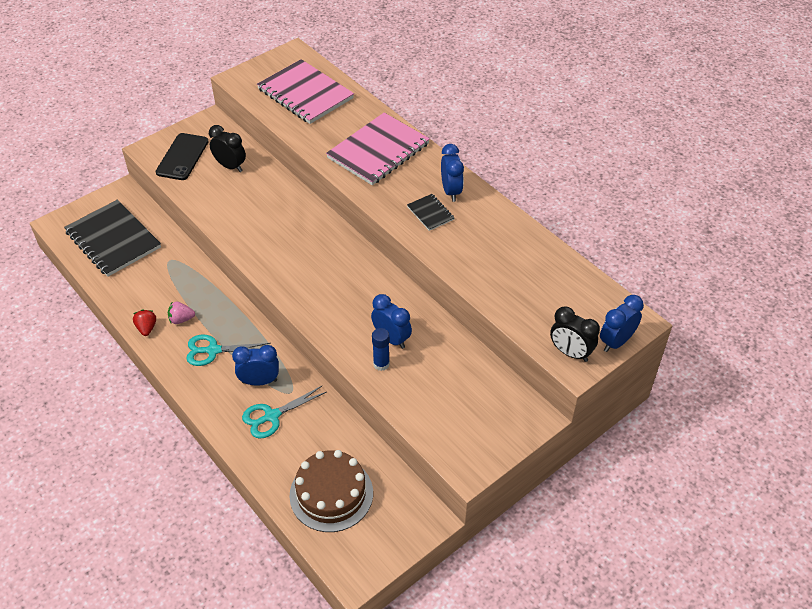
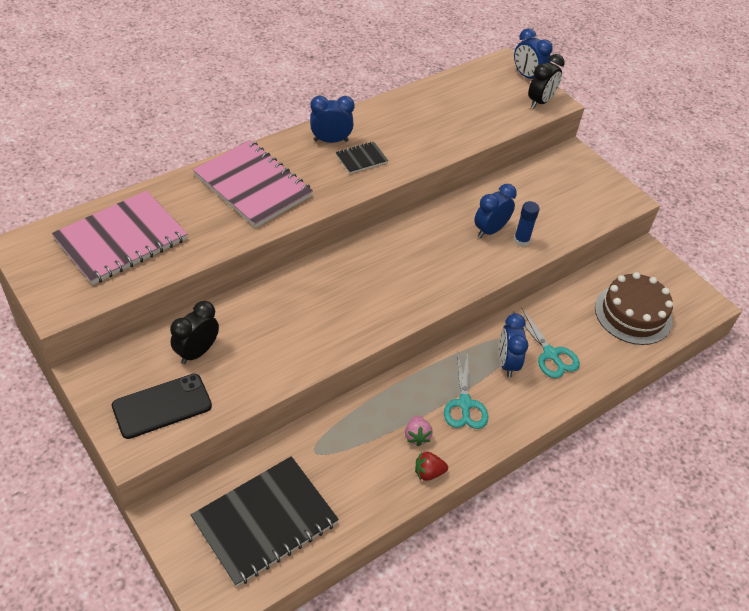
camera: 90 degrees left, 0 degrees up
black phone [156,133,209,180] -> black phone turned 45 degrees counterclockwise [112,374,212,439]

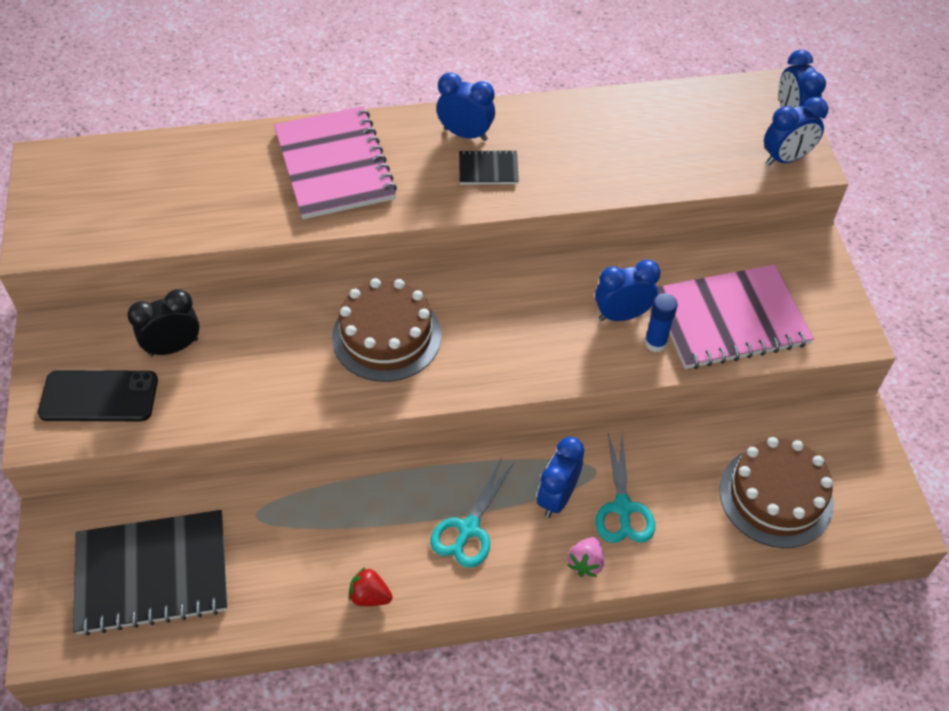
camera: 30 degrees right, 5 degrees up
pink notebook [52,190,187,285] -> pink notebook moved to [657,265,814,369]
pink strawberry [405,415,433,446] -> pink strawberry moved to [567,537,604,577]
black clock [528,54,565,109] -> blue clock [764,97,828,166]
none -> brown cake [332,278,441,382]

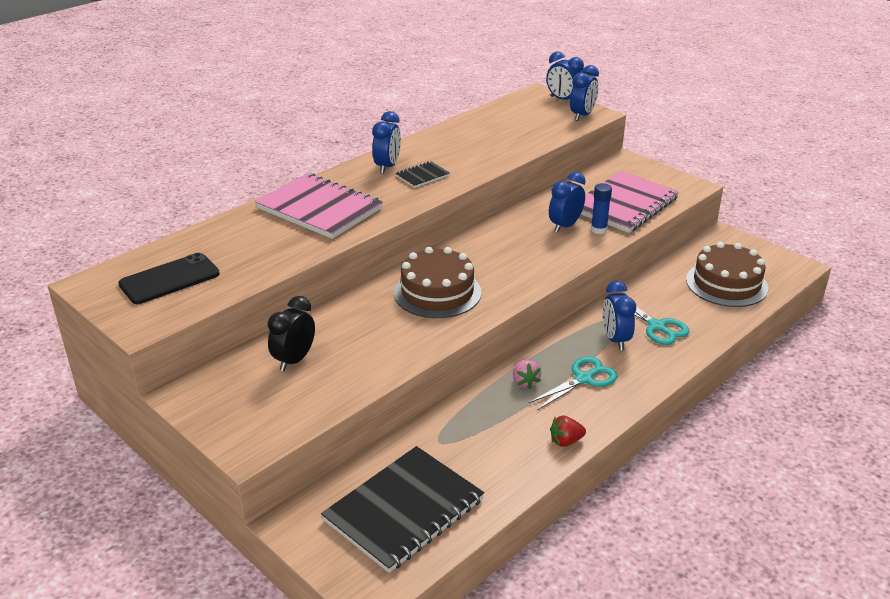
camera: 35 degrees left, 20 degrees down
black phone [38,370,158,421] -> black phone moved to [118,253,220,304]
turquoise scissors [430,457,514,568] -> turquoise scissors turned 120 degrees counterclockwise [529,356,618,410]
blue clock [437,72,495,141] -> blue clock turned 120 degrees clockwise [372,111,401,174]
pink strawberry [567,537,604,577] -> pink strawberry moved to [513,360,541,389]

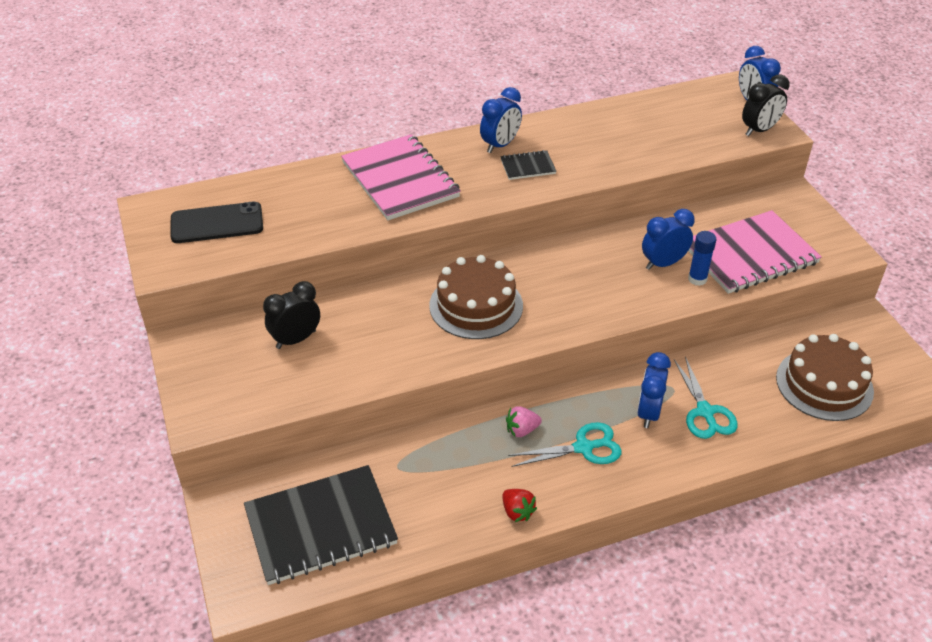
camera: 25 degrees right, 10 degrees up
pink strawberry [513,360,541,389] -> pink strawberry turned 60 degrees clockwise [506,406,542,437]
red strawberry [550,416,586,447] -> red strawberry turned 135 degrees counterclockwise [502,489,537,522]
blue clock [570,65,599,121] -> black clock [742,74,789,136]

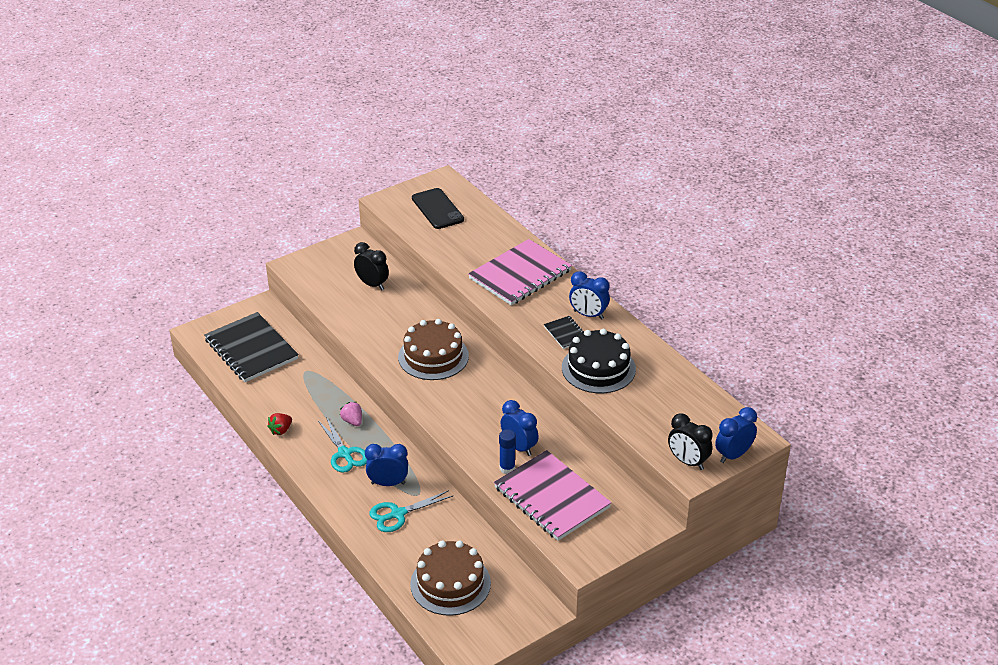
camera: 75 degrees right, 5 degrees down
none -> black cake [562,329,636,393]

